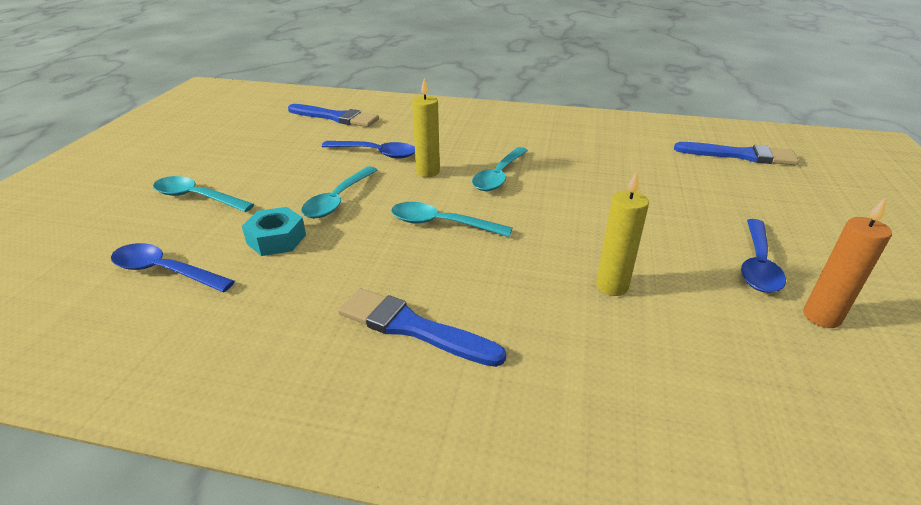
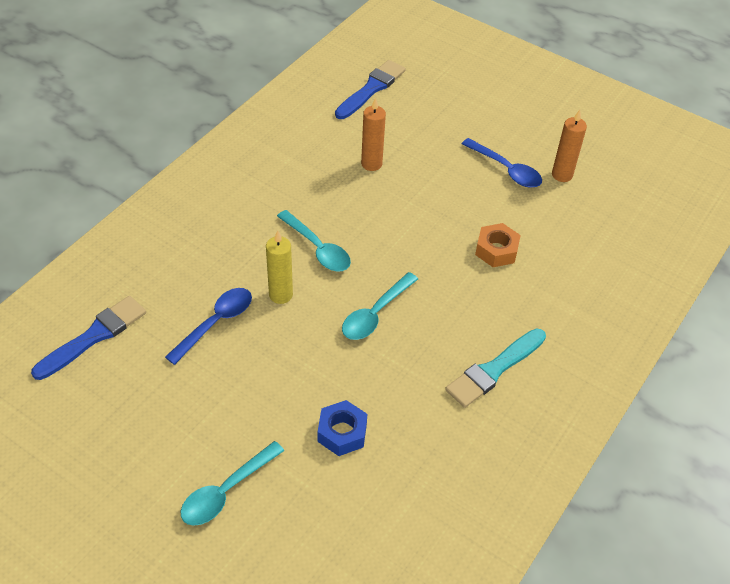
camera: 70 degrees left, 15 degrees up
blue spoon [111,243,235,292] -> none
turquoise nut [242,207,306,256] -> blue nut [318,400,367,456]
turquoise spoon [301,166,377,218] -> none
blue brush [338,288,506,367] -> turquoise brush [445,328,546,408]
yellow candle [596,171,649,296] -> orange nut [475,223,521,267]
none -> orange candle [361,97,386,171]

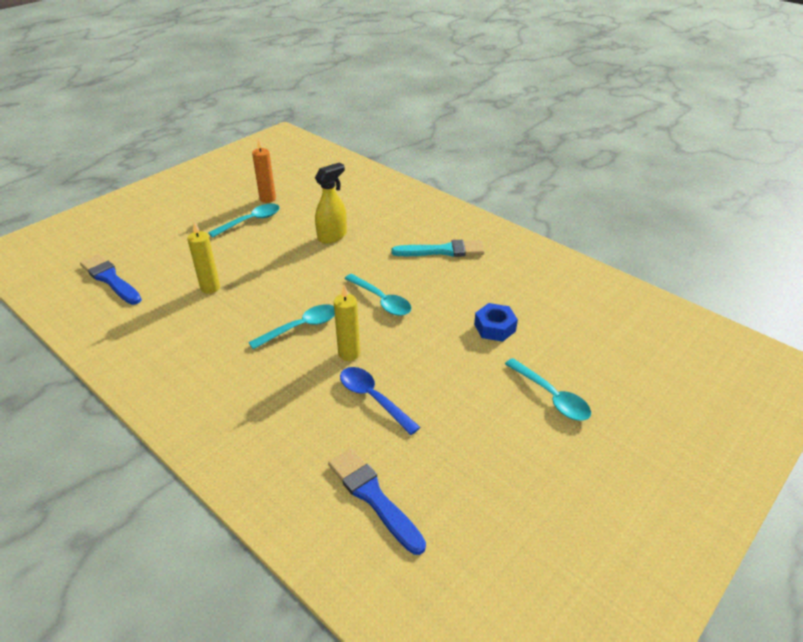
camera: 80 degrees left, 10 degrees down
orange candle [361,97,386,171] -> yellow candle [187,222,220,294]
turquoise brush [445,328,546,408] -> turquoise brush turned 60 degrees counterclockwise [391,240,484,257]
blue spoon [462,138,542,188] -> turquoise spoon [208,204,280,238]
orange nut [475,223,521,267] -> yellow spray bottle [315,163,347,244]

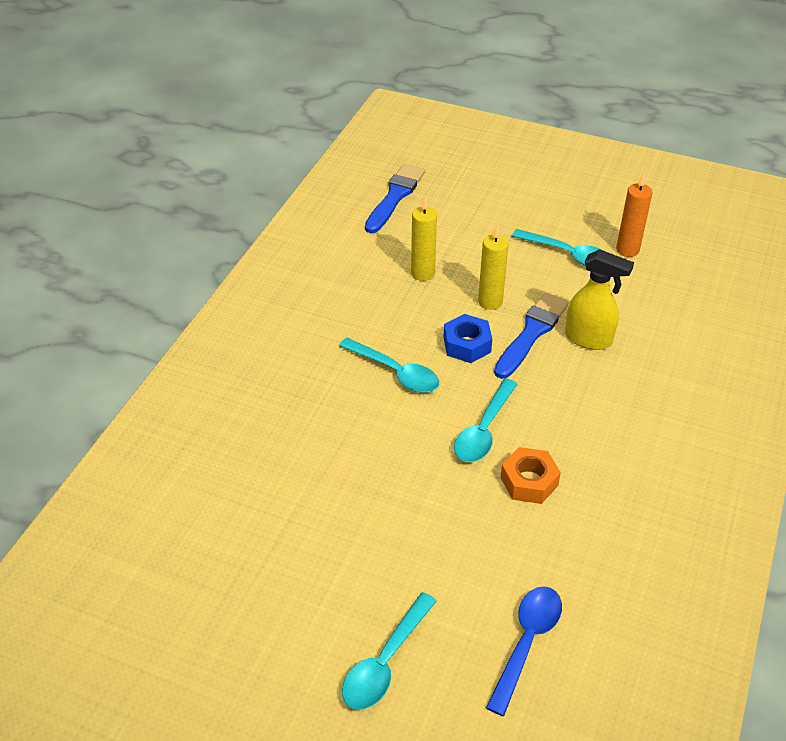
camera: 70 degrees right, 5 degrees up
blue brush [328,448,426,555] -> blue brush moved to [494,293,569,379]
yellow candle [334,285,360,361] -> yellow candle moved to [478,224,509,310]
blue spoon [340,367,421,435] -> blue spoon moved to [486,587,562,716]
turquoise brush [391,240,484,257] -> none
blue nut [474,303,518,342] -> blue nut moved to [443,314,492,363]
none -> orange nut [500,447,561,504]

